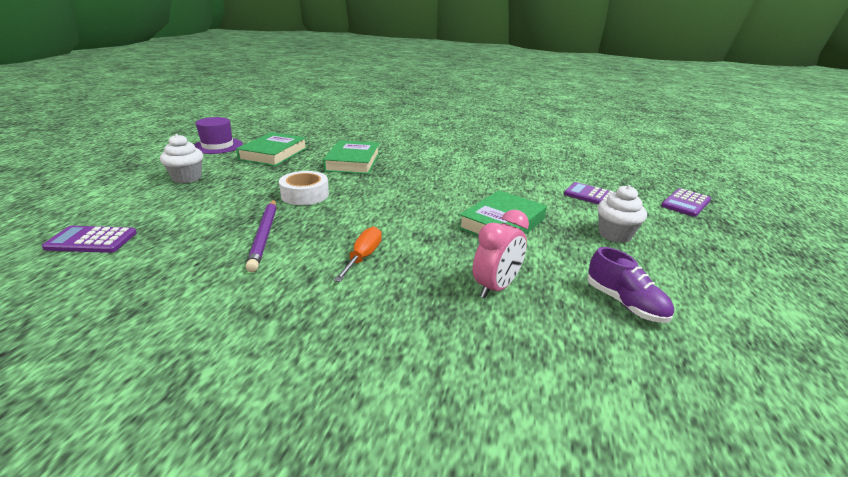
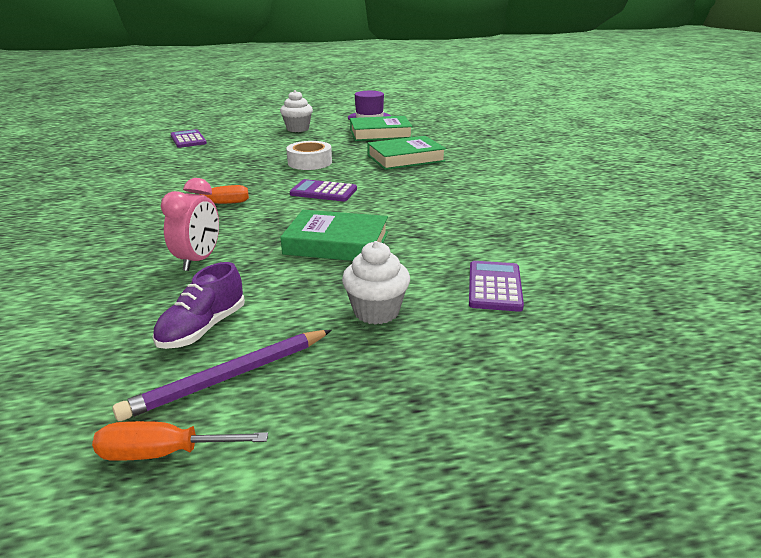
camera: 65 degrees right, 0 degrees up
purple pencil [246,200,276,272] -> purple pencil moved to [113,330,332,421]
pink clock [472,209,529,298] -> pink clock turned 90 degrees counterclockwise [161,178,219,271]
purple calculator [661,188,711,217] -> purple calculator moved to [290,179,357,201]
none -> orange screwdriver [92,421,268,461]

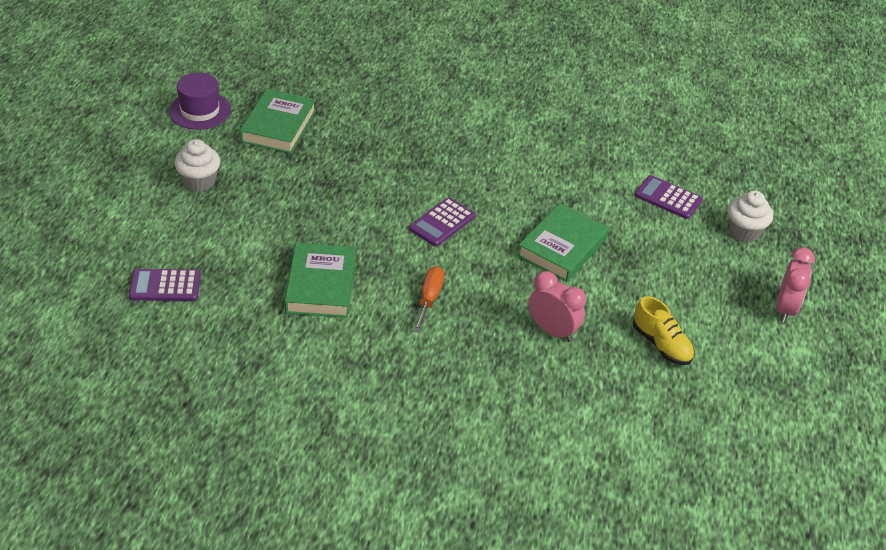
camera: 70 degrees left, 15 degrees up
orange screwdriver [92,421,268,461] -> none
purple pencil [113,330,332,421] -> none
purple shoe [153,262,245,349] -> yellow shoe [633,296,694,365]
white tape [286,141,332,170] -> none
white cupcake [342,241,410,325] -> white cupcake moved to [728,190,773,243]
green book [367,136,446,170] -> green book moved to [284,243,356,318]
none -> pink clock [776,247,815,323]

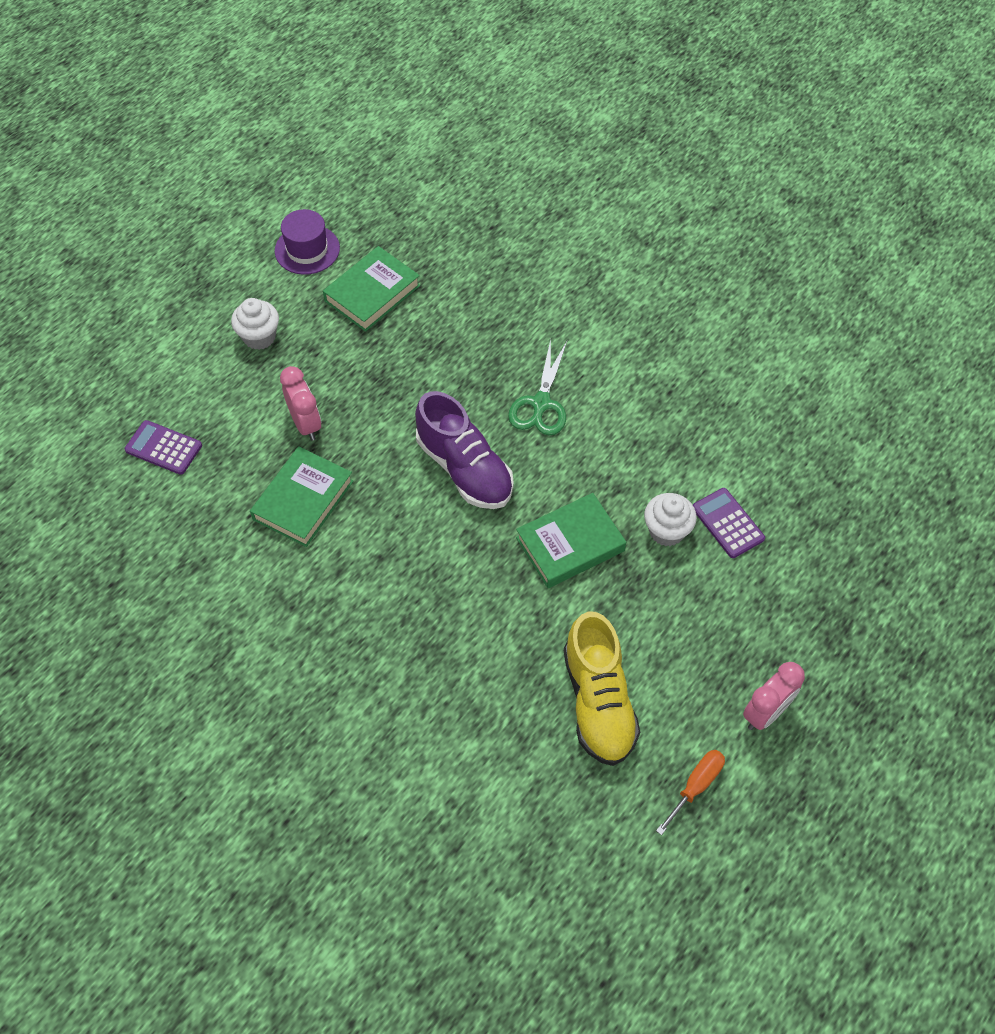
camera: 30 degrees right, 15 degrees up
purple calculator [409,198,475,246] -> purple shoe [415,391,514,509]
orange screwdriver [414,266,444,333] -> orange screwdriver moved to [656,750,725,835]
pink clock [528,271,586,342] -> pink clock moved to [280,366,321,441]
yellow shoe [633,296,694,365] -> yellow shoe [564,611,640,766], size x1.67
white cupcake [728,190,773,243] -> white cupcake moved to [644,493,697,546]
none -> green scissors [508,339,567,436]

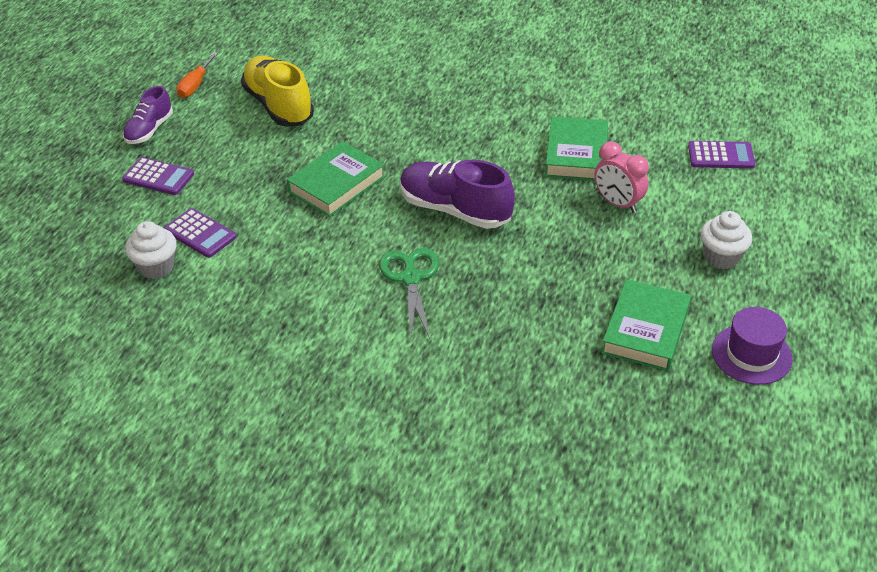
camera: 160 degrees right, 15 degrees down
white cupcake [644,493,697,546] -> white cupcake moved to [125,221,177,279]
pink clock [743,662,805,730] -> purple shoe [123,86,173,144]
none -> purple calculator [122,157,194,195]

